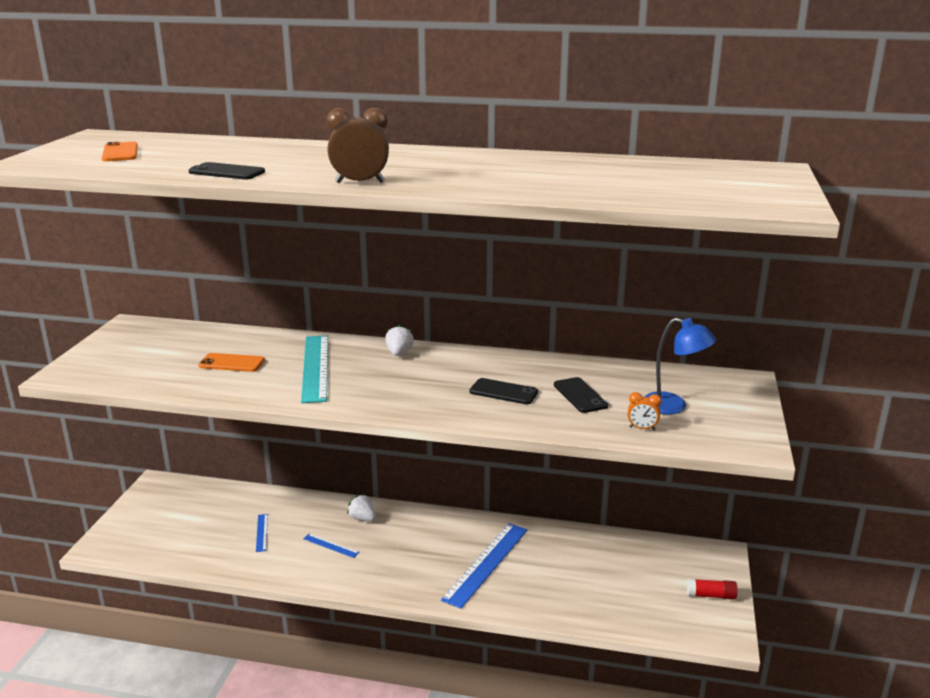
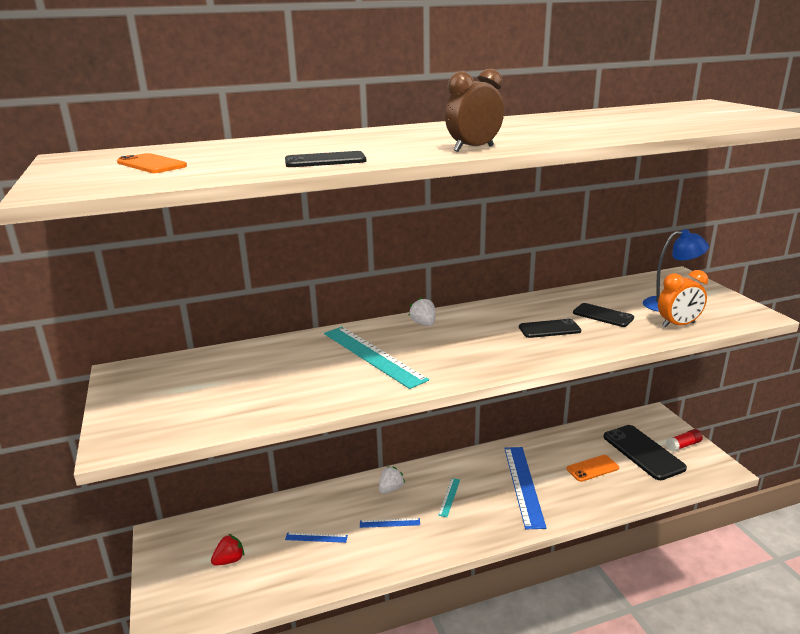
camera: 30 degrees left, 0 degrees up
orange phone [198,353,265,372] -> orange phone moved to [567,455,619,482]
blue ruler [256,514,268,552] -> blue ruler turned 45 degrees counterclockwise [285,533,348,543]
white strawberry [347,494,376,521] -> white strawberry turned 120 degrees clockwise [379,466,405,494]
orange clock [627,392,662,430] -> orange clock [658,270,708,328], size x1.75
none -> red strawberry [211,534,244,566]
none -> turquoise ruler [438,478,460,517]
none -> black phone [604,425,687,480]

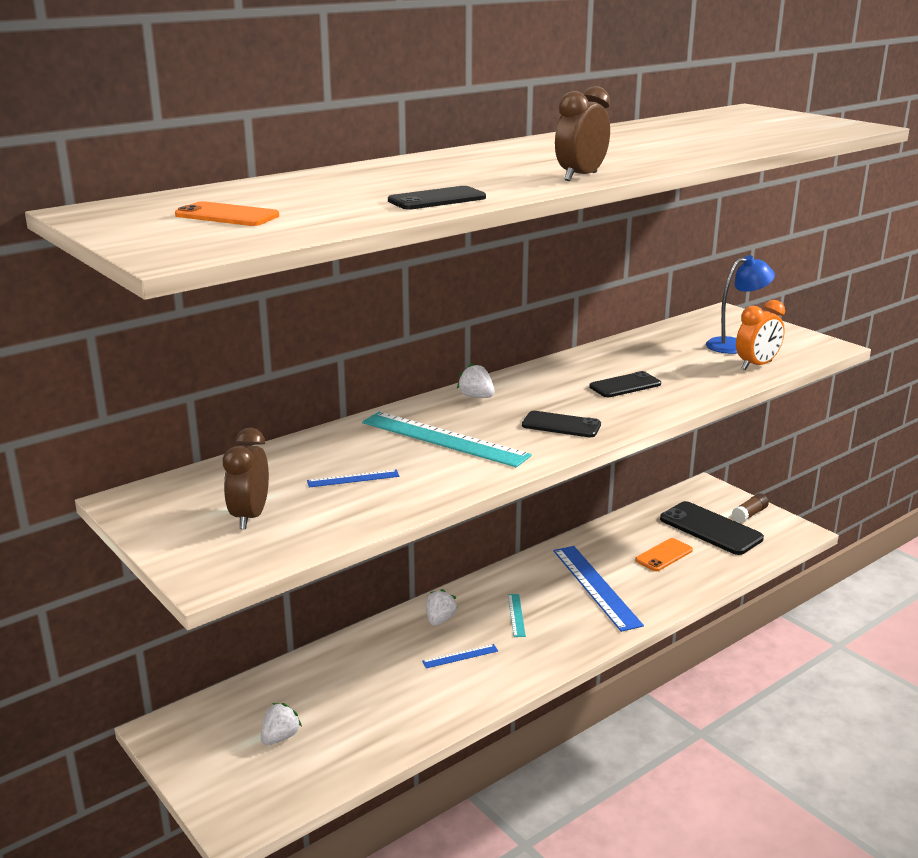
camera: 20 degrees left, 0 degrees up
red strawberry [211,534,244,566] -> white strawberry [261,703,302,745]
blue ruler [285,533,348,543] -> blue ruler moved to [307,469,400,487]
black phone [573,303,634,327] -> black phone moved to [522,411,601,437]
red glue stick [666,429,703,452] -> brown glue stick [732,493,769,523]
none -> brown clock [223,428,269,529]

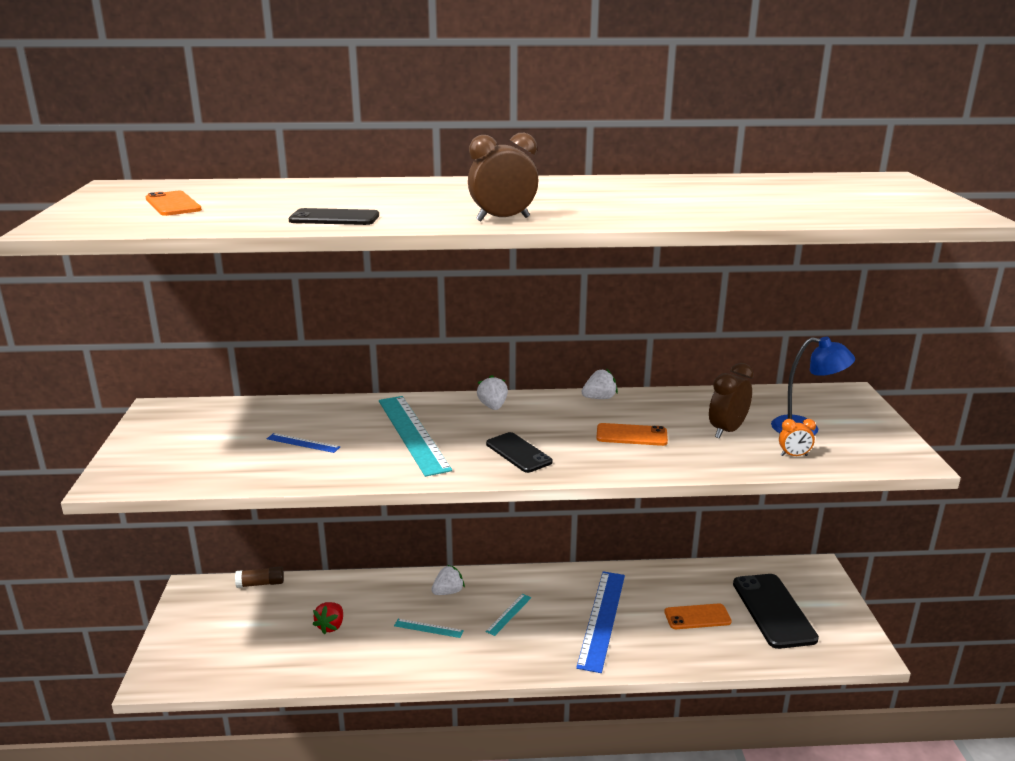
camera: 35 degrees right, 0 degrees up
brown clock [223,428,269,529] -> brown clock moved to [709,363,754,438]
white strawberry [261,703,302,745] -> white strawberry moved to [581,369,618,399]
blue ruler [422,644,498,668] -> turquoise ruler [394,619,464,638]
black phone [589,371,661,397] -> orange phone [596,423,668,446]
brown glue stick [732,493,769,523] -> brown glue stick moved to [235,566,284,588]
orange clock [736,300,785,370] -> orange clock [779,419,816,456], size x0.57
none -> red strawberry [313,602,343,635]

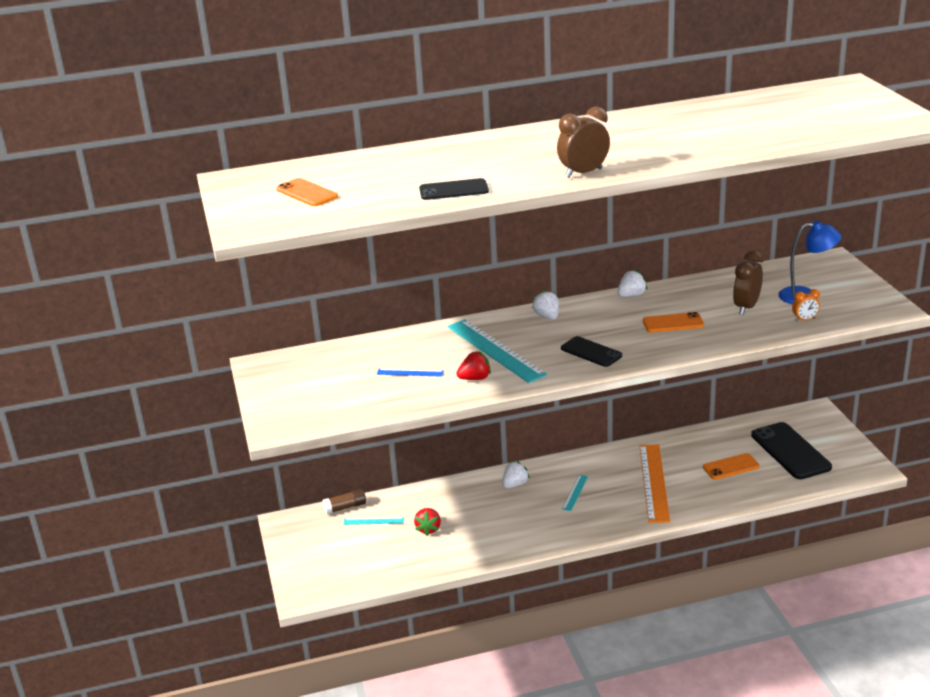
camera: 10 degrees left, 5 degrees up
turquoise ruler [394,619,464,638] -> turquoise ruler moved to [343,517,404,525]
blue ruler [576,571,625,673] -> orange ruler [639,445,670,523]
none -> red strawberry [457,352,491,380]

